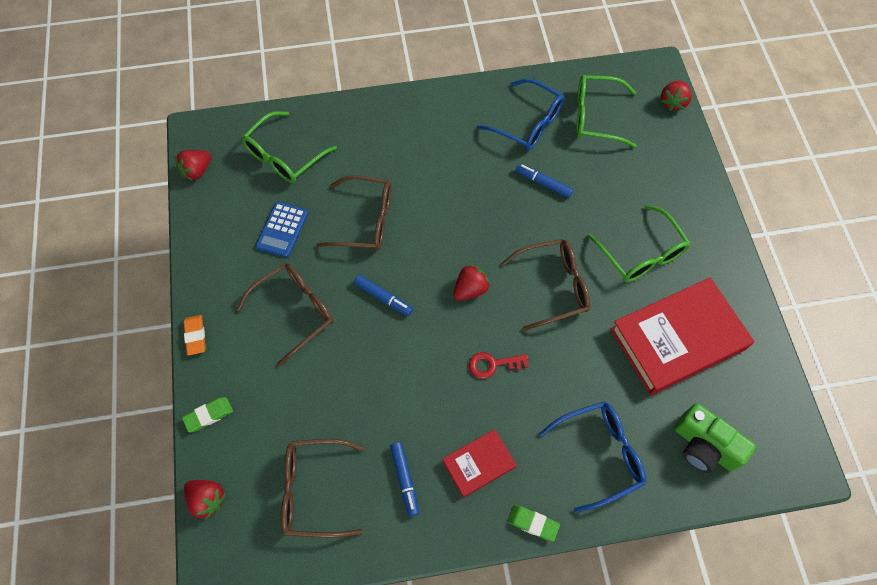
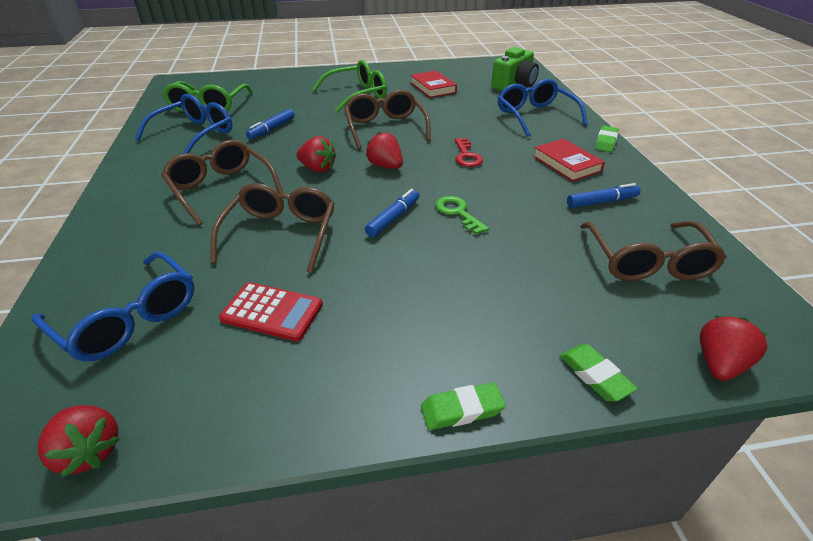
camera: 90 degrees left, 25 degrees down
orange eraser [183,315,206,356] -> green eraser [421,382,506,430]
brown glasses [236,263,334,366] -> brown glasses moved to [162,140,283,226]
green glasses [241,111,337,183] -> blue glasses [31,252,194,362]
blue calculator [256,202,308,258] -> red calculator [219,282,323,341]
red book [610,278,754,395] -> red book [410,71,457,98], size x0.50
red strawberry [661,81,692,111] -> red strawberry moved to [296,136,336,172]
none -> green key [435,196,489,235]

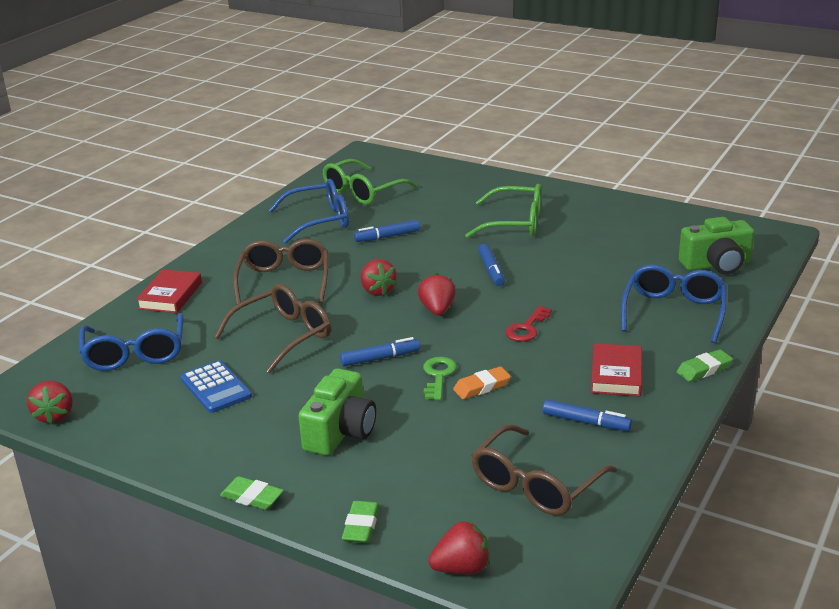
camera: 40 degrees right, 10 degrees down
red calculator [219,282,323,341] -> blue calculator [180,360,252,413]
brown glasses [344,90,431,150] -> blue marker [478,244,505,286]
red book [410,71,457,98] -> red book moved to [136,269,202,313]
none -> green camera [299,368,376,456]
none -> orange eraser [453,366,511,399]

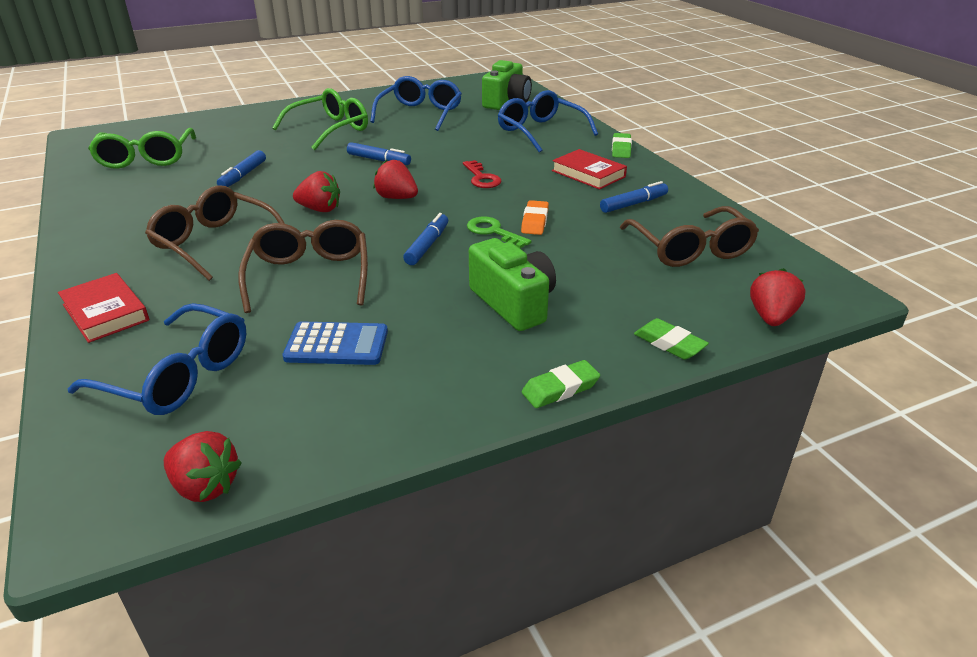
camera: 55 degrees left, 5 degrees up
blue glasses [269,179,349,244] -> blue glasses moved to [370,76,462,131]

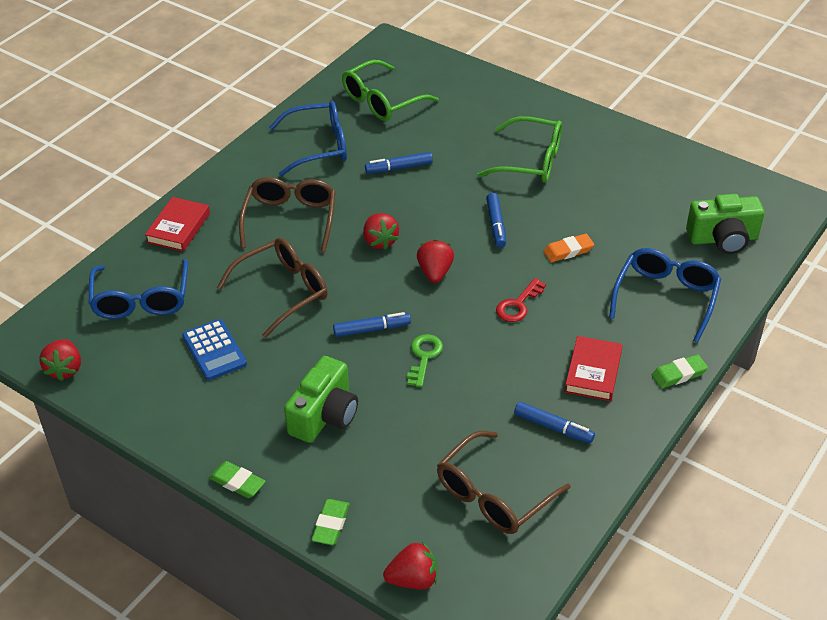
camera: 60 degrees right, 10 degrees up
blue glasses [370,76,462,131] -> blue glasses moved to [269,101,347,176]
orange eraser [521,200,549,235] -> orange eraser moved to [543,234,594,262]

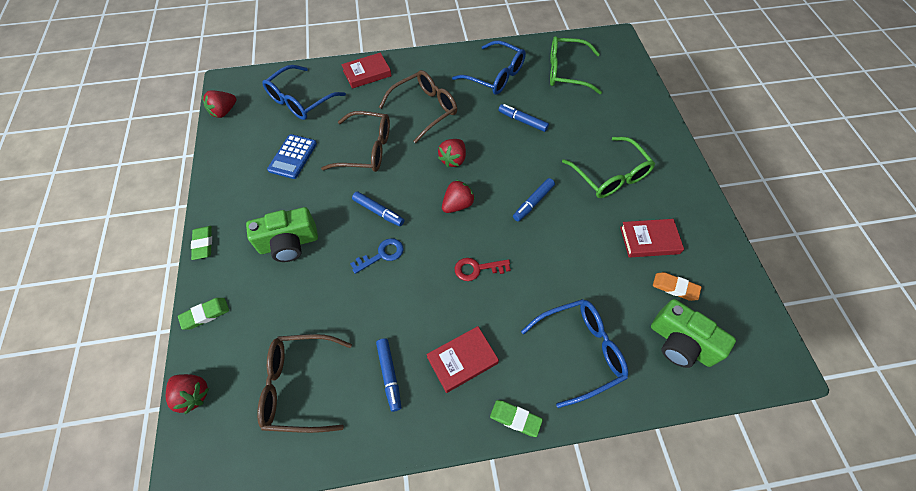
camera: 45 degrees right, 15 degrees up
green key [407,334,443,387] -> blue key [350,238,403,274]
orange eraser [543,234,594,262] -> orange eraser moved to [653,272,702,301]
none -> red book [620,219,684,258]

